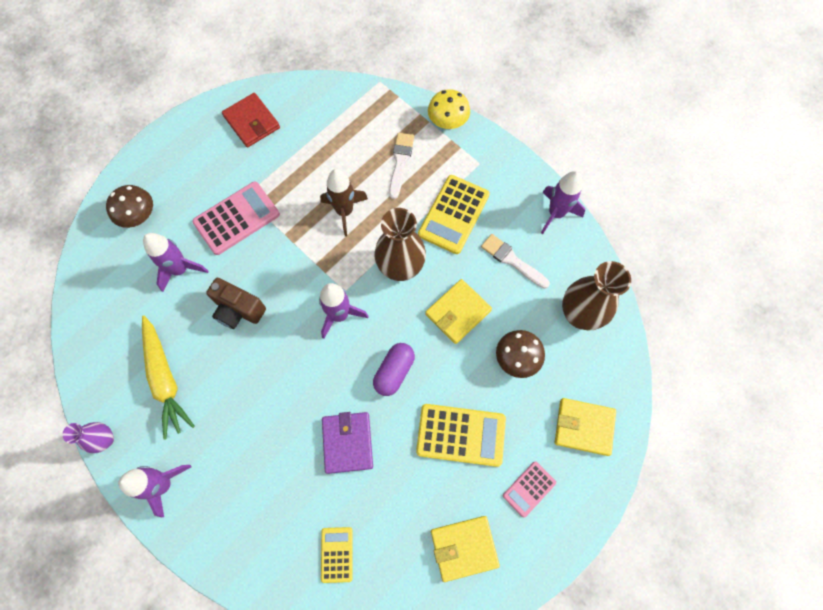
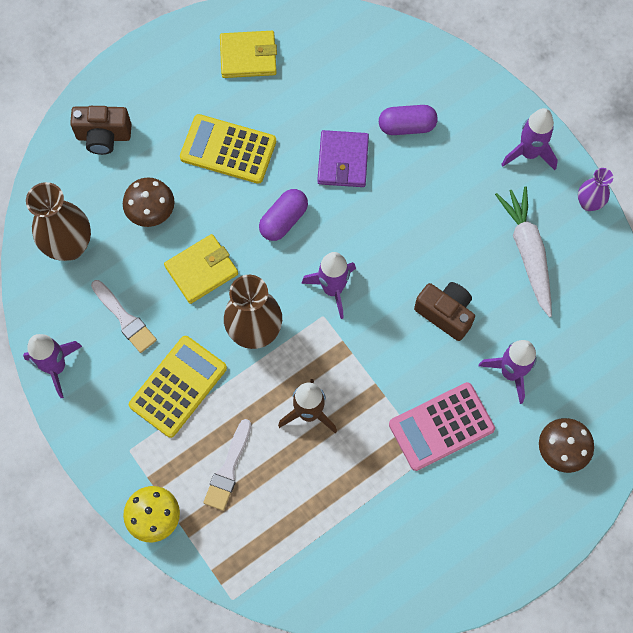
camera: 170 degrees left, 0 degrees up
yellow carrot [142,316,195,440] -> white carrot [495,186,552,317]
red wallet [222,93,280,147] -> none
yellow calculator [321,527,353,583] -> none
pink calculator [503,461,556,517] -> none
yellow wallet [555,398,616,456] -> brown camera [70,106,131,155]
none -> purple capsule [379,105,438,135]

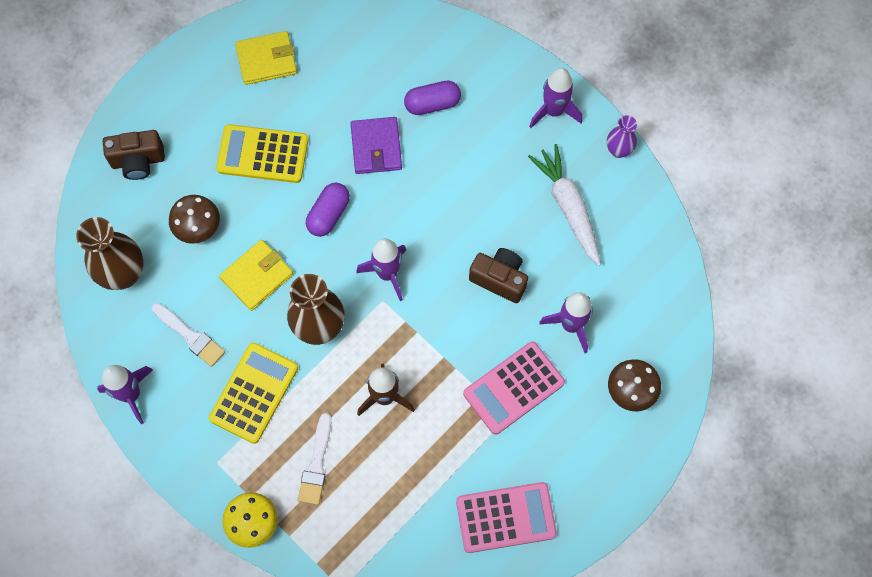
camera: 10 degrees left, 0 degrees up
none -> pink calculator [456,482,557,553]

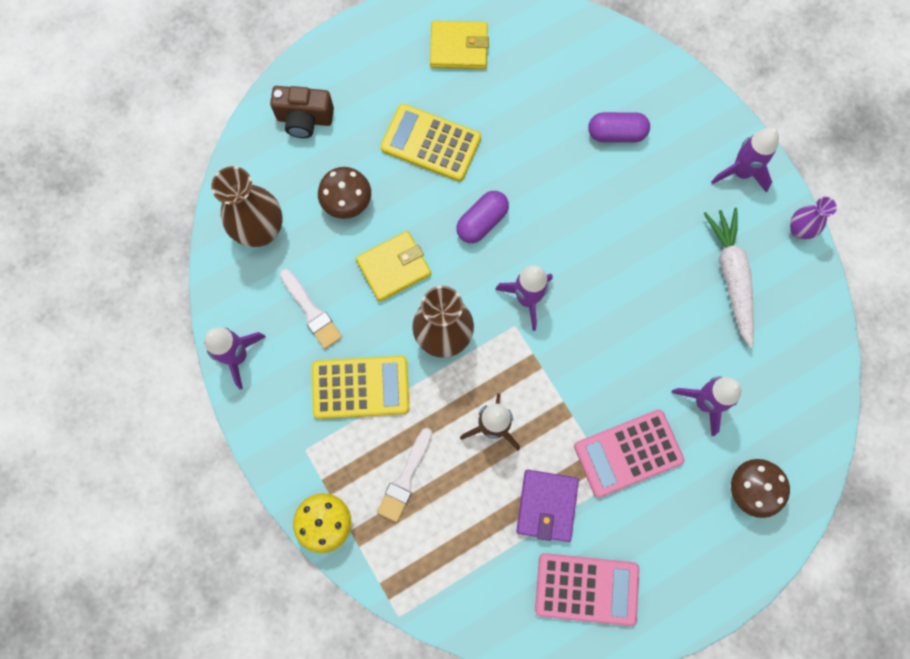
camera: 15 degrees right, 5 degrees up
yellow calculator [209,342,298,444] -> yellow calculator turned 45 degrees clockwise [312,356,409,419]
purple wallet [350,117,402,174] -> purple wallet moved to [516,470,579,542]
brown camera [469,248,528,303] -> none

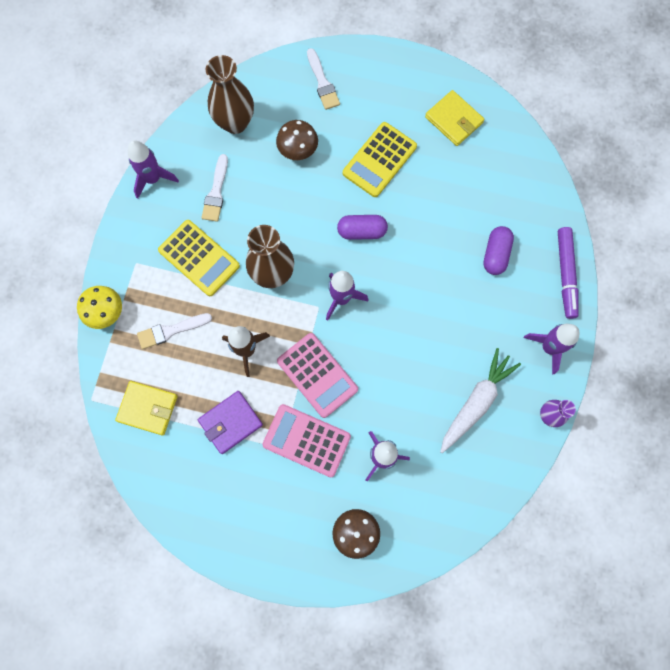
camera: 45 degrees right, 0 degrees up
brown camera [270,86,334,138] -> white brush [307,48,340,110]
yellow wallet [356,231,431,302] -> yellow wallet moved to [115,381,178,436]
yellow calculator [381,104,481,181] -> yellow calculator turned 120 degrees counterclockwise [343,122,417,197]
pink calculator [535,553,639,626] -> pink calculator moved to [277,333,358,418]
purple capsule [588,112,650,142] -> purple capsule turned 60 degrees clockwise [483,226,514,275]
none -> purple marker [558,227,579,319]

